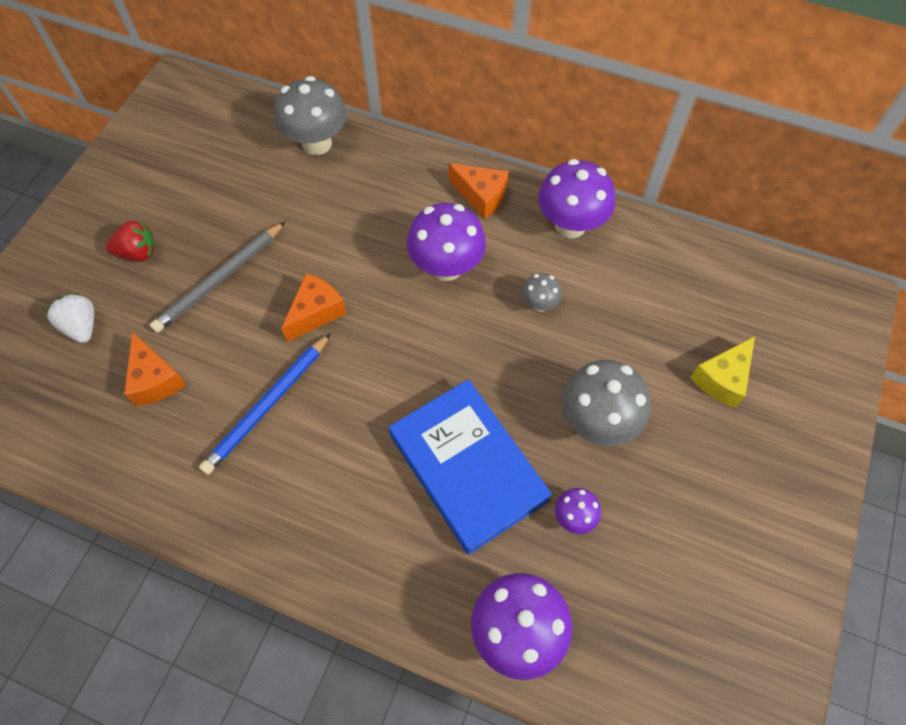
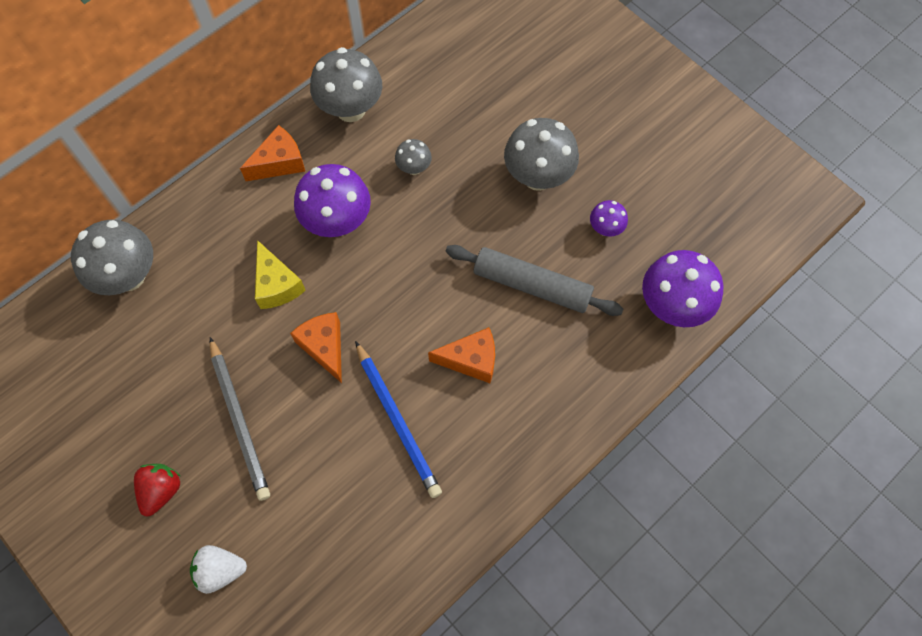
camera: 65 degrees left, 5 degrees up
orange cheese [124,332,186,406] -> orange cheese moved to [428,327,495,383]
blue book [389,379,552,555] -> grey rolling pin [446,245,623,316]
purple mushroom [538,159,615,238] -> grey mushroom [310,47,382,122]
yellow cheese [690,336,755,408] -> yellow cheese moved to [255,240,306,309]

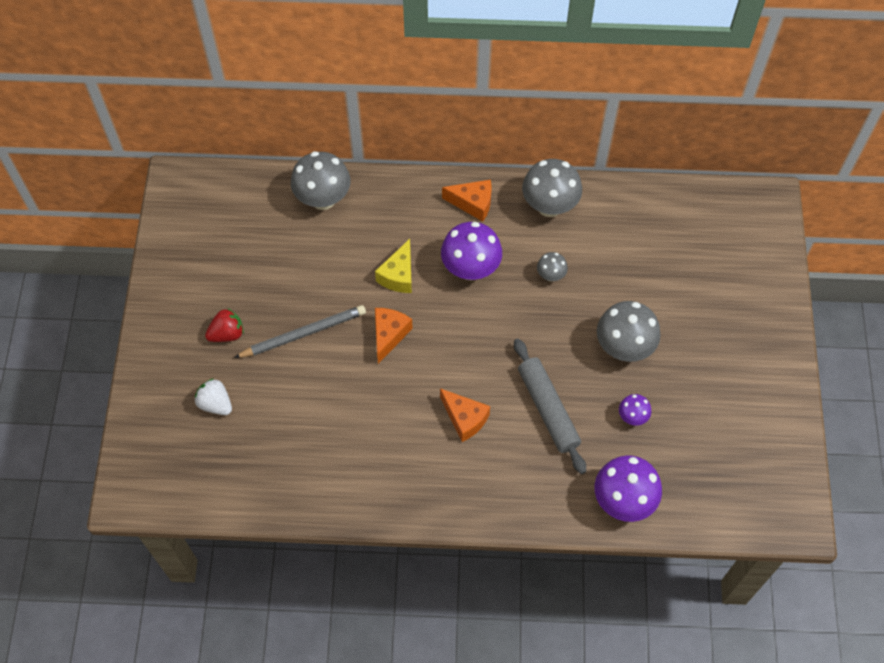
camera: 45 degrees right, 5 degrees down
grey pencil [210,337,270,501] -> grey pencil turned 135 degrees counterclockwise [234,305,366,358]
blue pencil [355,341,442,498] -> none

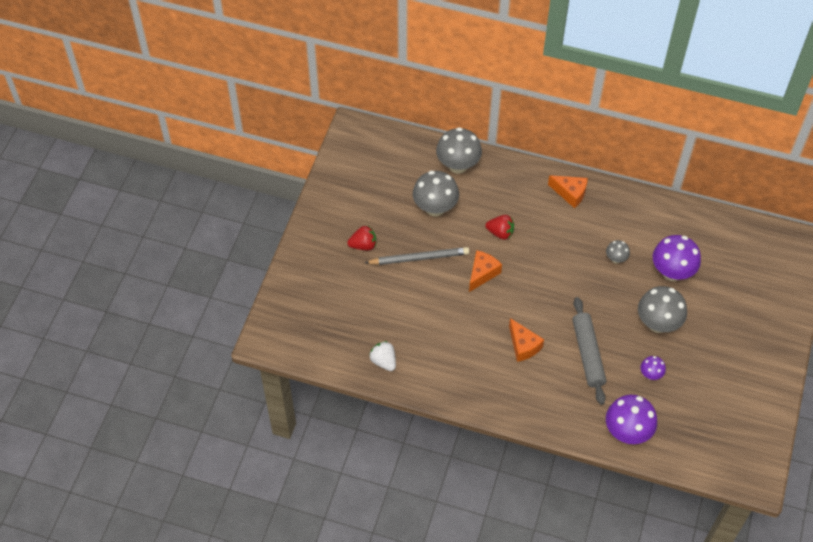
camera: 15 degrees right, 5 degrees down
white strawberry [195,378,232,415] -> white strawberry moved to [369,341,396,371]
yellow cheese [375,239,412,293] -> red strawberry [485,215,514,240]
purple mushroom [441,222,502,280] -> purple mushroom moved to [653,235,701,281]
grey mushroom [522,159,582,217] -> grey mushroom moved to [413,171,459,216]

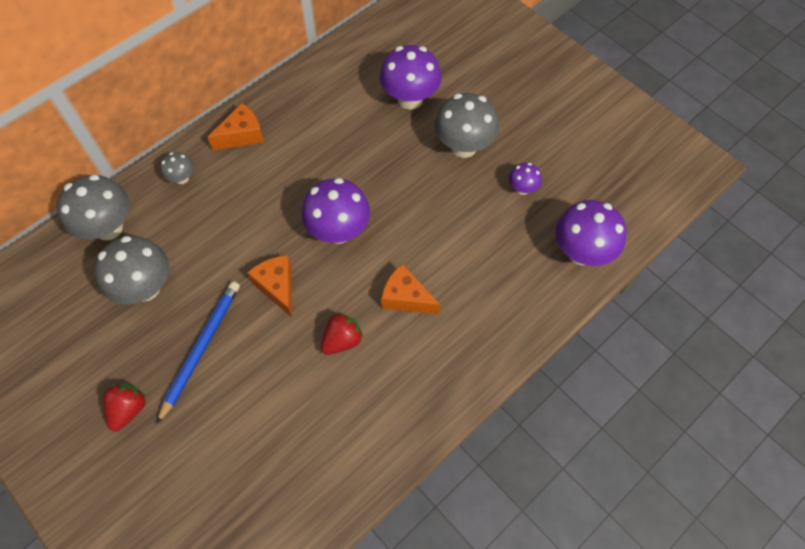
camera: 60 degrees left, 5 degrees up
grey pencil [365,247,470,265] -> blue pencil [157,281,240,424]
white strawberry [369,341,396,371] -> none
red strawberry [485,215,514,240] -> red strawberry moved to [321,312,363,355]
orange cheese [509,318,544,362] -> orange cheese turned 150 degrees counterclockwise [381,263,440,314]
grey rolling pin [572,297,606,405] -> none
grey mushroom [606,240,630,263] -> grey mushroom moved to [160,152,194,184]
none -> purple mushroom [302,178,370,244]

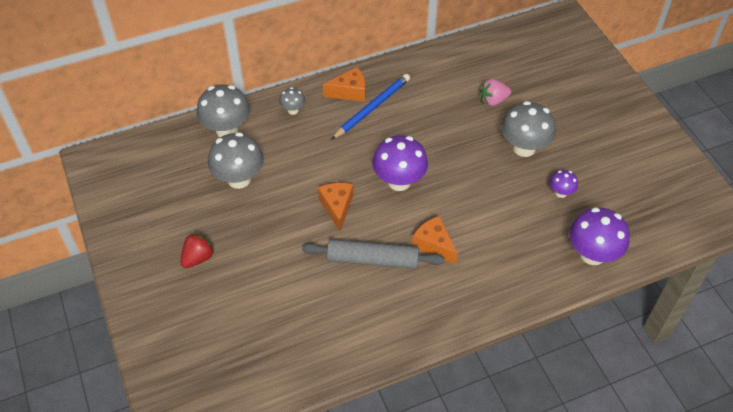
camera: 20 degrees right, 10 degrees down
blue pencil [157,281,240,424] -> blue pencil moved to [331,74,410,140]
red strawberry [321,312,363,355] -> grey rolling pin [302,239,444,269]
purple mushroom [380,45,442,110] -> pink strawberry [480,79,511,106]

